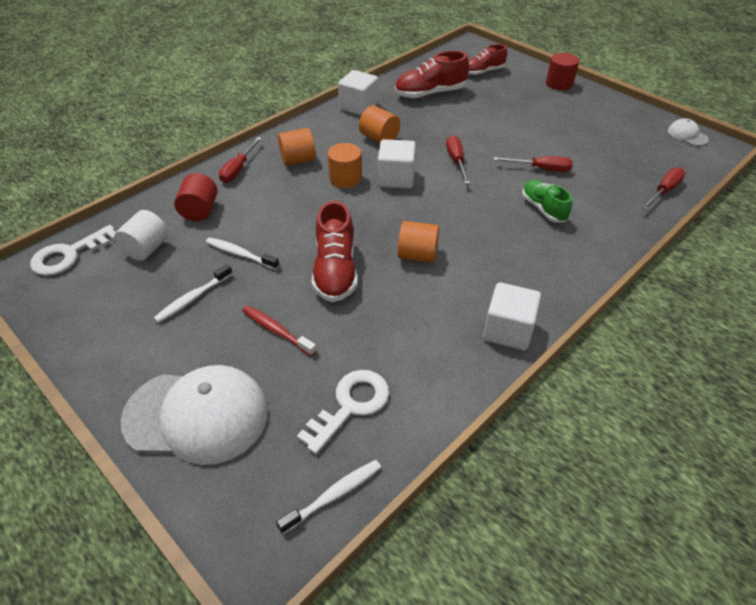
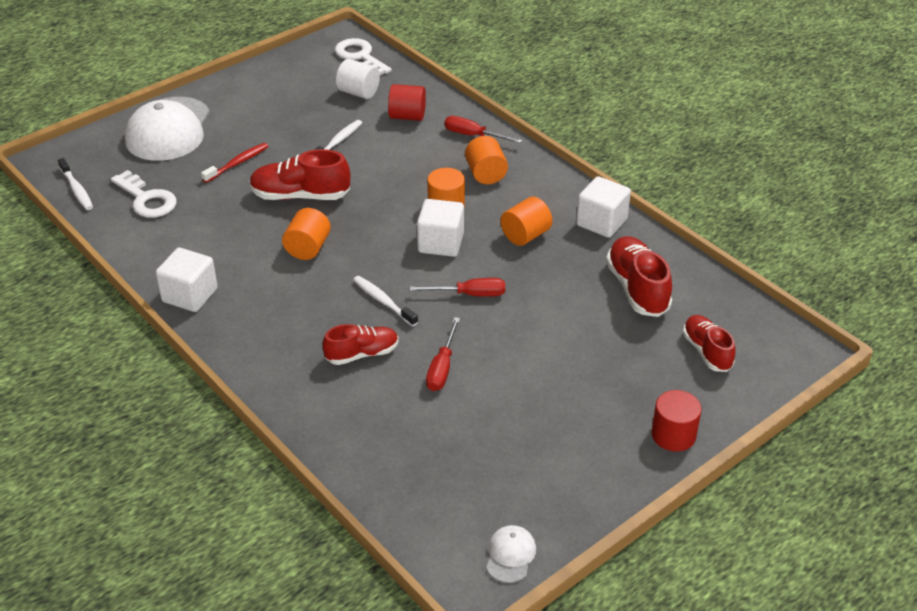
camera: 95 degrees right, 5 degrees down
white toothbrush [154,264,233,323] -> white toothbrush moved to [353,276,418,327]
green shoe [522,180,572,222] -> red shoe [323,324,399,365]
red screwdriver [642,167,685,210] -> none
white cap [668,118,709,146] -> white cap turned 45 degrees counterclockwise [486,525,536,583]

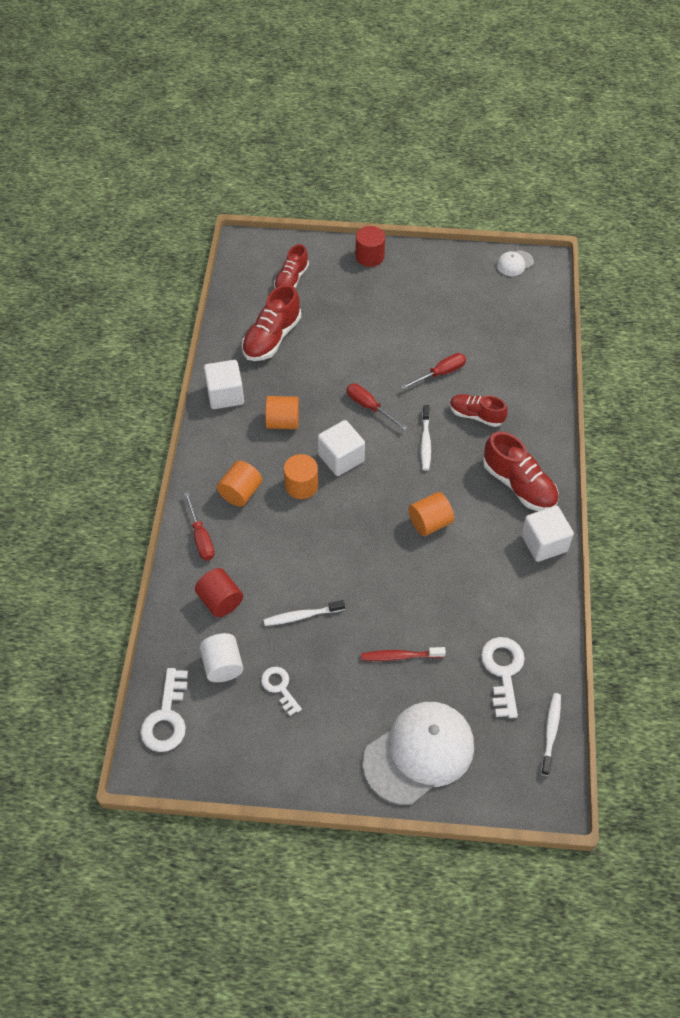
camera: 135 degrees left, 15 degrees up
red shoe [249,149,350,200] -> red shoe moved to [483,431,559,511]
none -> white key [261,667,302,716]

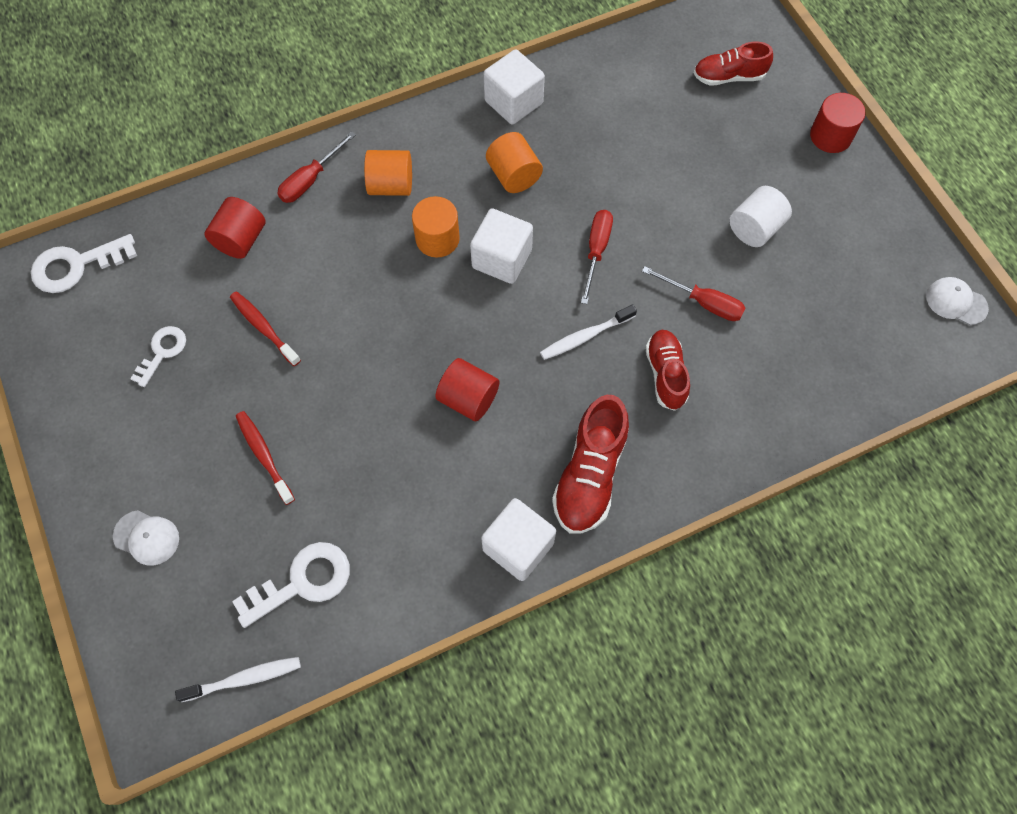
camera: 60 degrees right, 10 degrees up
white cylinder [200,633,244,682] -> white cylinder moved to [729,186,792,247]
red shoe [242,284,301,361] -> none
white toothbrush [264,600,345,626] -> red toothbrush [230,292,301,366]
white cap [363,702,474,805] -> white cap [113,510,179,566], size x0.44
orange cylinder [409,492,454,536] -> red cylinder [435,358,499,421]

